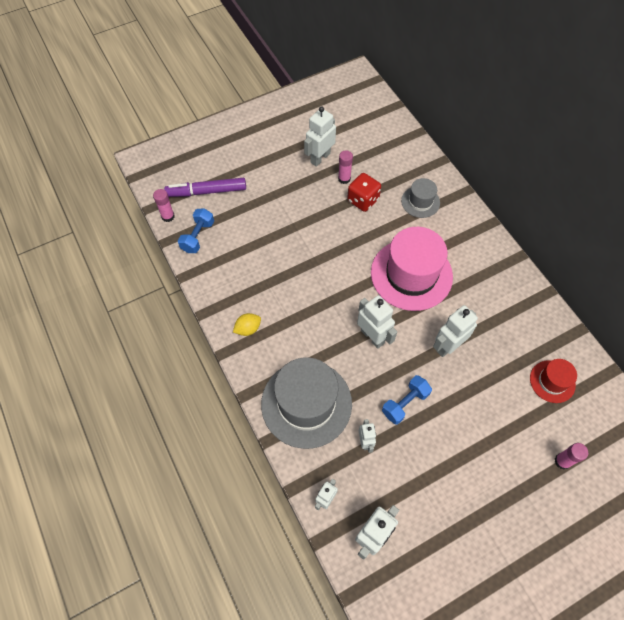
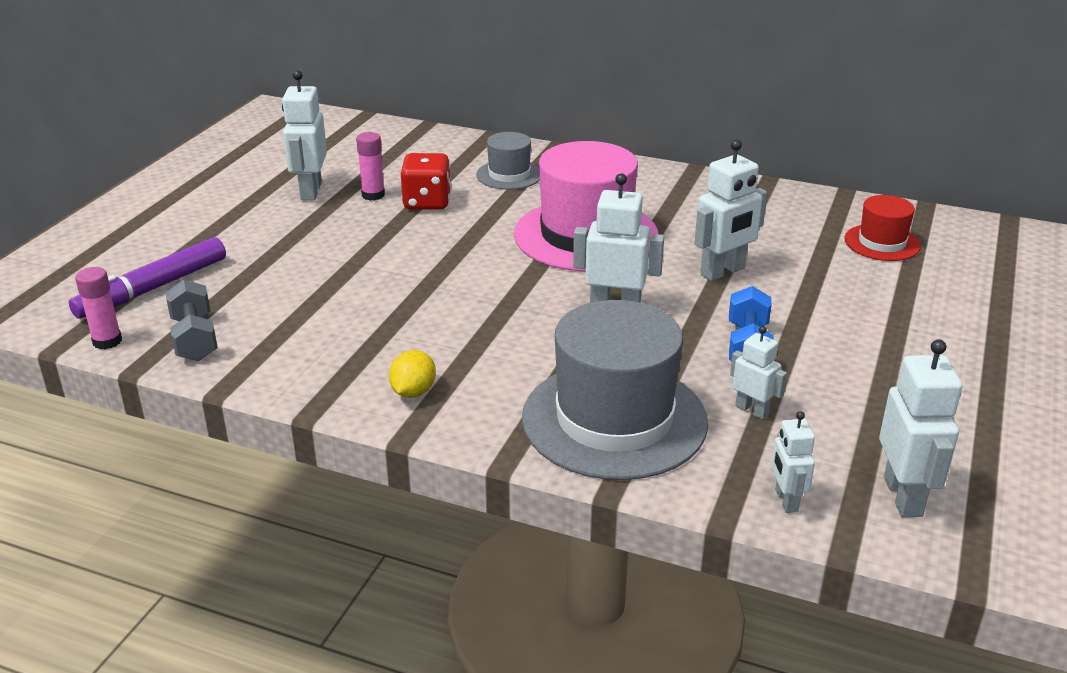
camera: 40 degrees left, 30 degrees down
blue dumbbell [178,208,214,253] -> grey dumbbell [165,279,218,361]
white robot [433,305,478,357] -> white robot turned 135 degrees counterclockwise [694,140,767,281]
pink glue stick [554,443,588,469] -> none

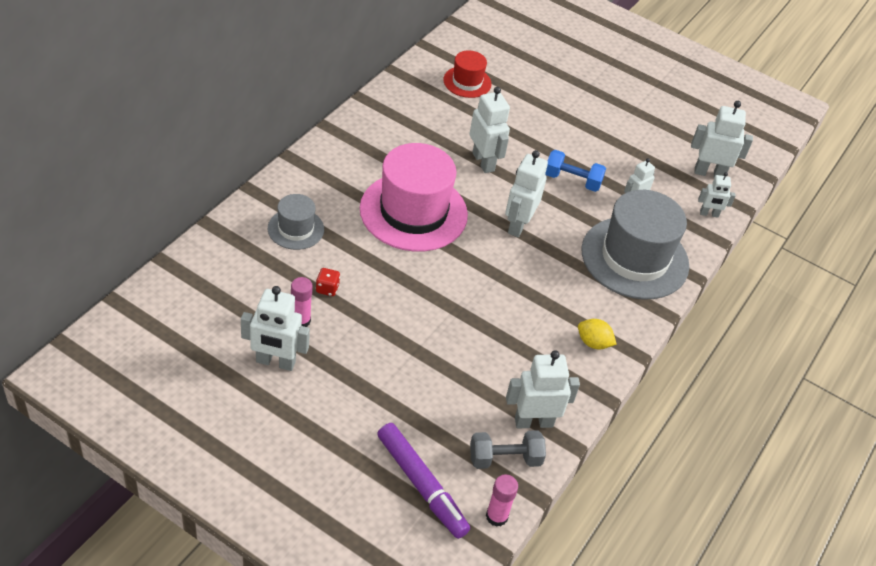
camera: 85 degrees left, 15 degrees up
red dice [401,153,451,210] -> red dice [316,268,340,296], size x0.53
none -> white robot [506,350,580,428]

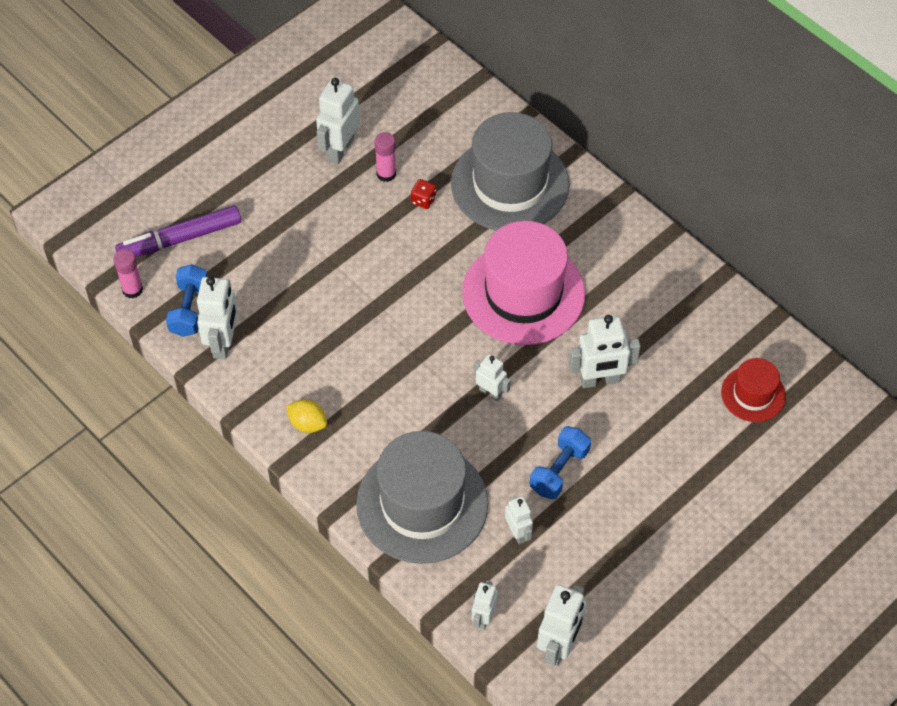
camera: 110 degrees right, 10 degrees up
grey hat [268,194,324,250] -> grey hat [451,112,570,231], size x1.98
grey dumbbell [470,430,546,469] -> blue dumbbell [166,264,208,337]
white robot [505,150,548,237] -> white robot [474,354,511,401], size x0.59
yellow lemon [578,319,617,349] -> yellow lemon turned 75 degrees clockwise [286,400,327,433]

